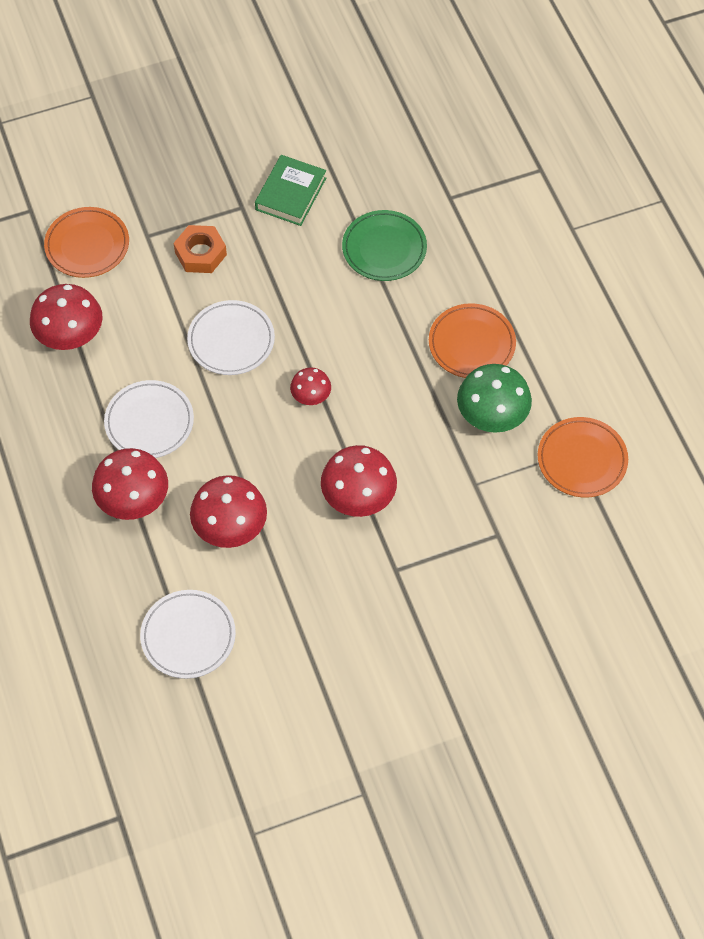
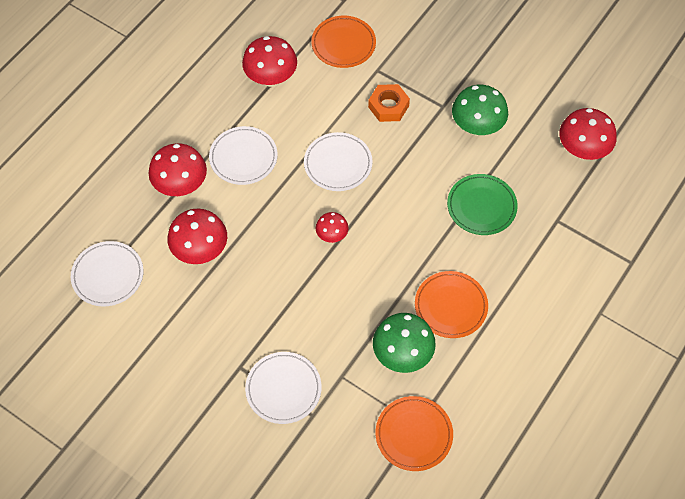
camera: 55 degrees right, 0 degrees up
green book [255,155,326,226] -> green mushroom [452,85,508,136]
red mushroom [321,445,397,517] -> red mushroom moved to [559,108,617,160]
none -> white plate [245,352,322,424]

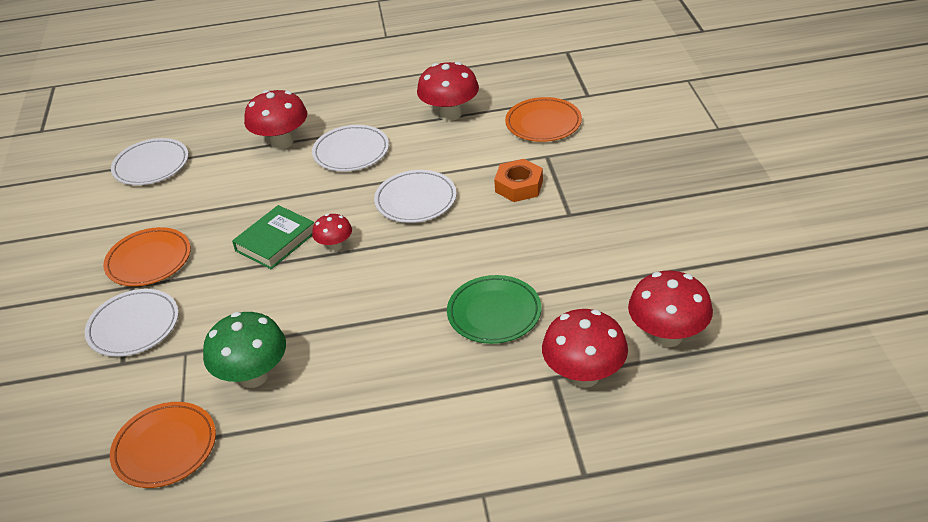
camera: 50 degrees right, 20 degrees down
red mushroom [167,209,227,264] -> red mushroom moved to [542,309,628,388]
orange plate [415,271,488,338] -> orange plate moved to [103,227,191,286]
green mushroom [452,85,508,136] -> none
none -> green book [232,205,314,269]

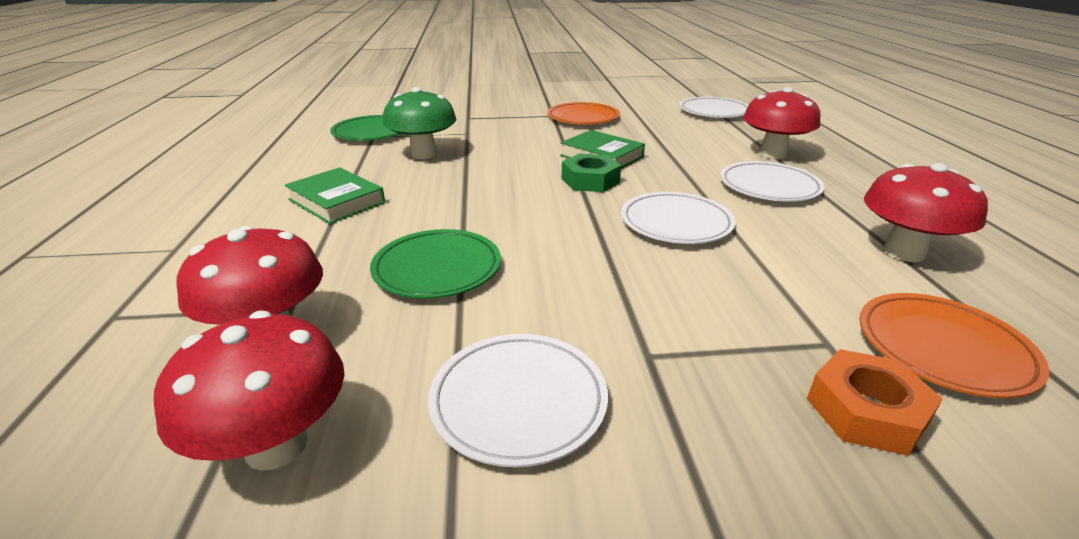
camera: 90 degrees right, 10 degrees down
white plate [85,289,179,357] -> white plate moved to [428,334,608,467]
orange plate [110,402,216,488] -> green plate [330,115,400,141]
red mushroom [312,214,352,251] -> green nut [562,153,621,192]
orange nut [494,159,543,202] -> orange nut moved to [807,349,943,456]
none -> green book [285,167,385,224]

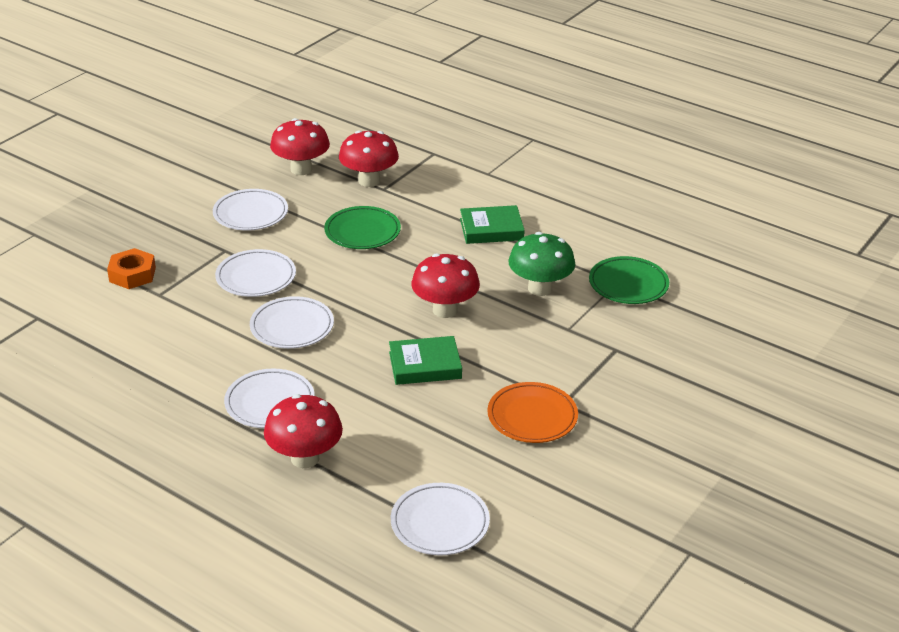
camera: 130 degrees right, 5 degrees up
green nut [562,153,621,192] -> none
orange plate [859,293,1049,398] -> none
red mushroom [864,163,988,262] -> red mushroom moved to [411,253,480,318]
none -> white plate [215,249,296,297]

